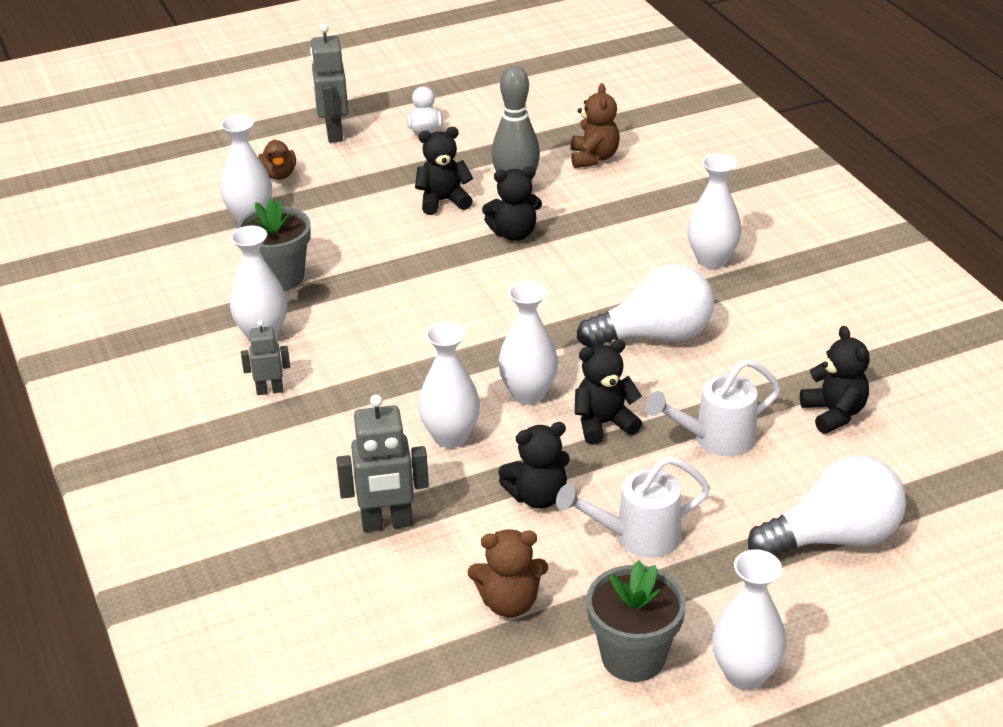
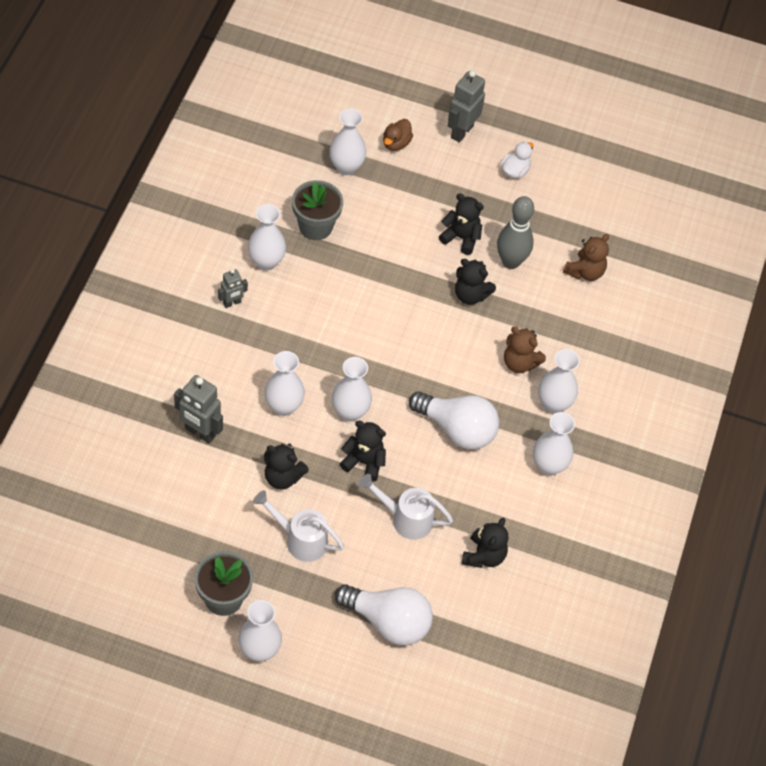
camera: 35 degrees right, 20 degrees up
grey robot [241,320,290,395] -> grey robot turned 120 degrees clockwise [218,269,248,308]
brown teddy bear [468,529,548,618] -> brown teddy bear moved to [504,327,546,373]
none -> white vase [533,412,575,476]

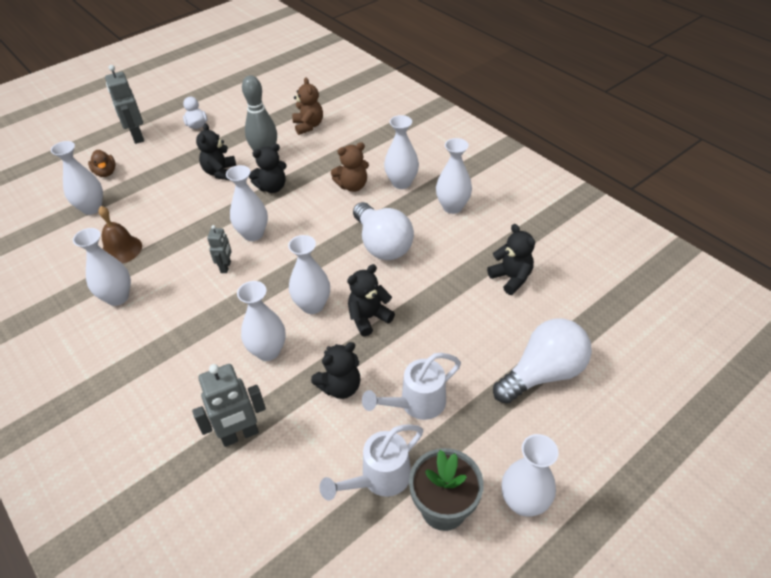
camera: 50 degrees left, 10 degrees down
grey robot [218,269,248,308] -> grey robot moved to [207,225,231,273]
grey flower pot [292,180,343,240] -> brown bell [98,206,142,264]
white watering can [358,474,453,540] -> white watering can moved to [320,424,423,501]
white light bulb [409,391,499,450] -> white light bulb turned 90 degrees clockwise [353,202,414,260]
black teddy bear [439,193,484,255] -> black teddy bear turned 60 degrees counterclockwise [196,123,236,180]
none -> white vase [226,165,268,241]

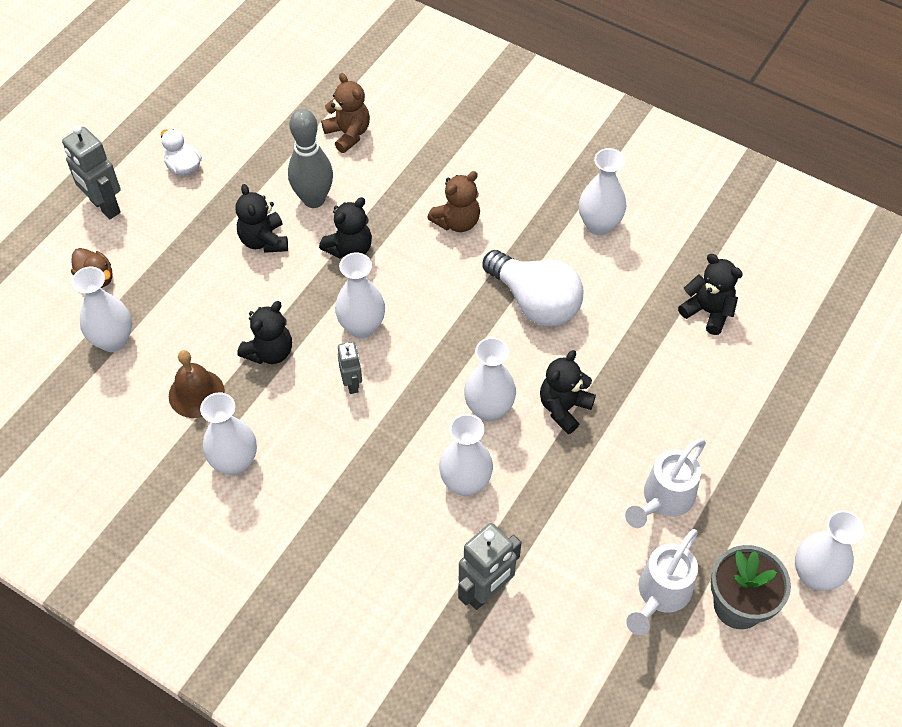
camera: 20 degrees left, 10 degrees up
black teddy bear [311,342,361,399] -> black teddy bear moved to [237,301,292,364]
white vase [384,115,419,189] -> none
white light bulb [493,318,592,404] -> none

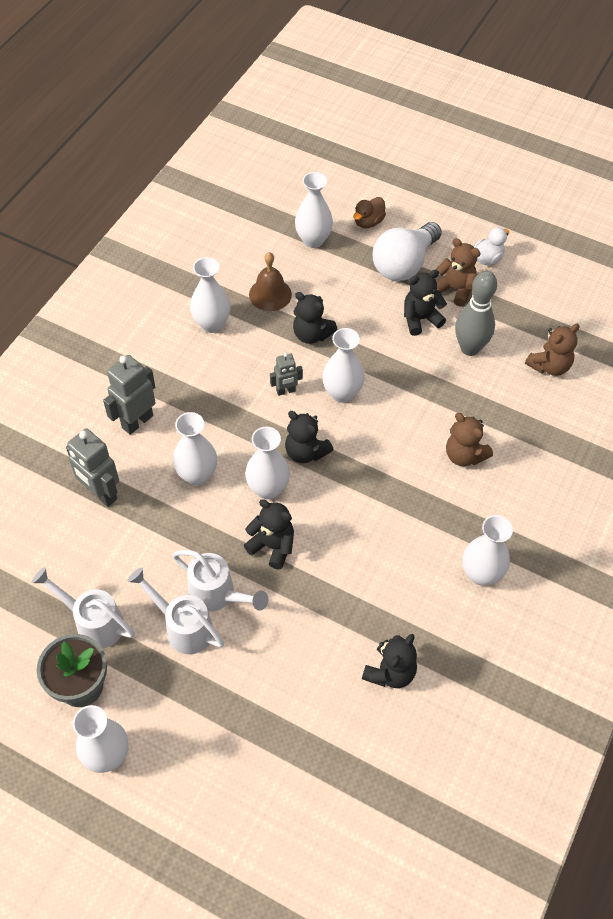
camera: 85 degrees right, 0 degrees up
grey robot [62,125,121,219] -> grey robot moved to [103,355,156,435]
black teddy bear [319,197,372,259] -> black teddy bear moved to [285,411,334,463]
white light bulb [483,250,583,327] -> white light bulb moved to [373,222,442,281]
none -> white watering can [172,550,268,612]
none -> brown teddy bear [435,238,481,307]

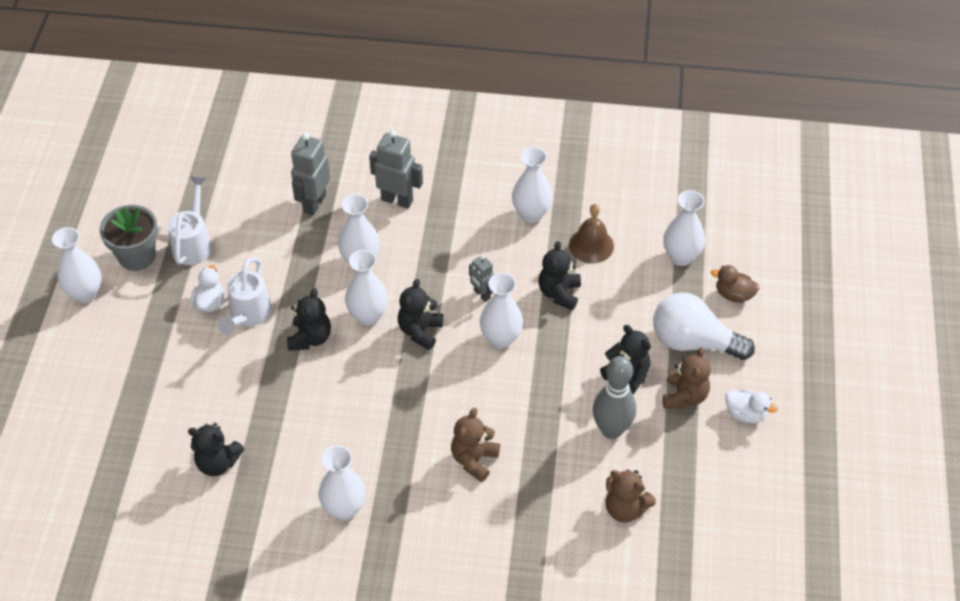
camera: 70 degrees right, 5 degrees down
white watering can [127,567,224,654] -> white duck [191,265,224,312]

